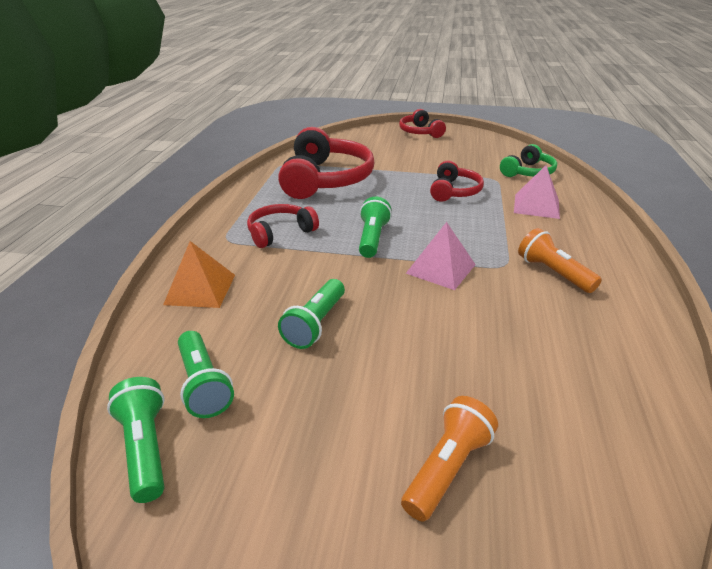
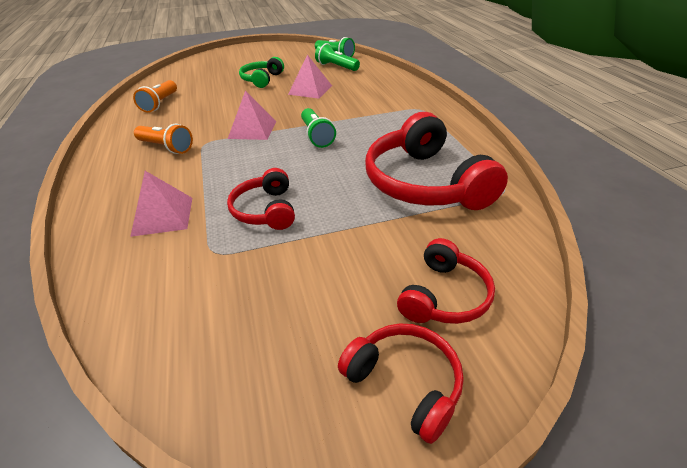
camera: 155 degrees right, 5 degrees up
orange pyramid [163,241,235,308] -> none
red headphones [247,204,319,248] -> red headphones moved to [397,238,495,324]
green flashlight [278,279,345,349] -> pink pyramid [288,55,332,99]
orange flashlight [401,396,498,522] -> orange flashlight moved to [133,80,177,113]
green headphones [500,144,557,177] -> green headphones moved to [239,57,284,88]

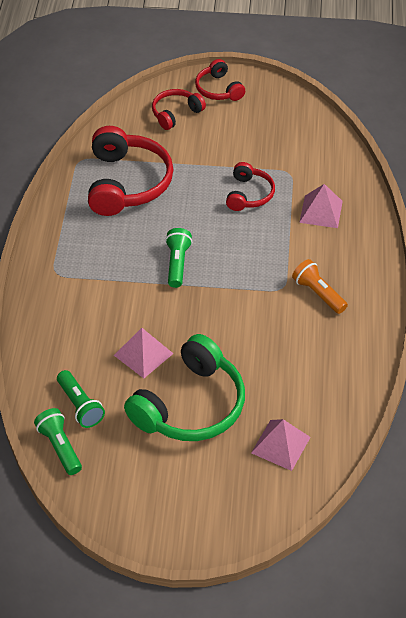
camera: 160 degrees left, 10 degrees up
orange flashlight [133,80,177,113] -> none
pink pyramid [228,90,277,140] -> pink pyramid moved to [251,419,311,471]
green headphones [239,57,284,88] -> green headphones [124,334,245,441], size x1.84

